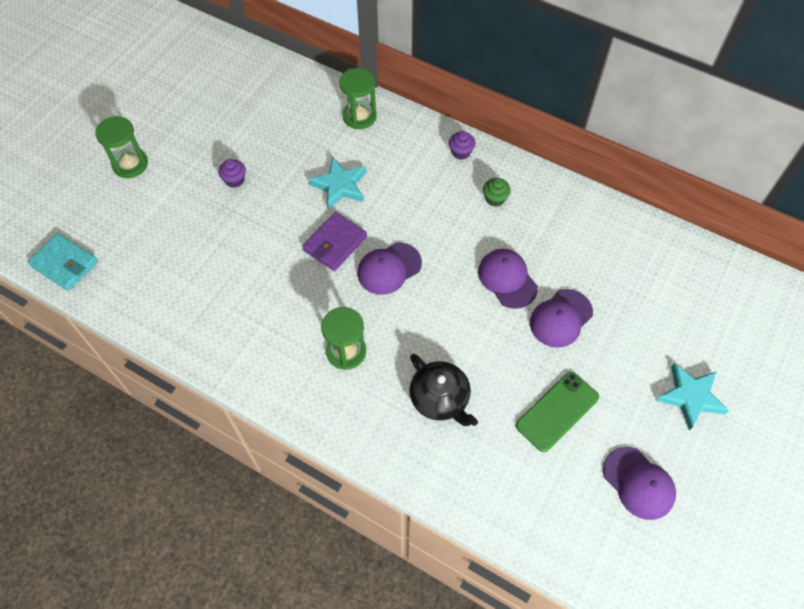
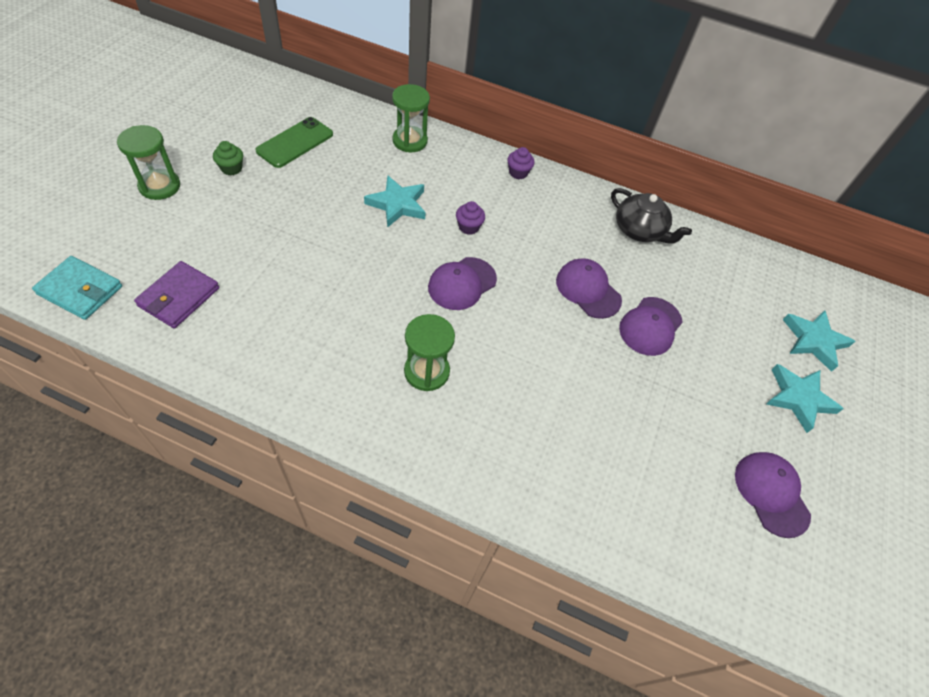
camera: 15 degrees left, 5 degrees down
purple cupcake [218,159,246,188] -> purple cupcake moved to [456,201,485,235]
purple wallet [302,212,367,271] -> purple wallet moved to [134,261,219,328]
black teapot [409,354,478,426] -> black teapot moved to [611,188,692,244]
green cupcake [483,178,511,207] -> green cupcake moved to [213,141,243,175]
green phone [516,372,599,452] -> green phone moved to [255,117,333,168]
purple cap [603,447,676,520] -> purple cap turned 150 degrees counterclockwise [735,452,811,538]
none -> turquoise star [783,310,856,372]

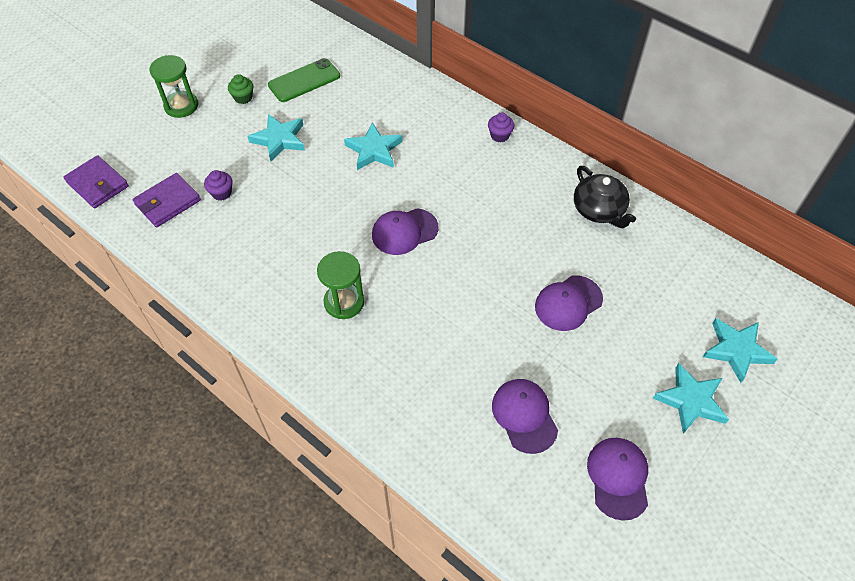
camera: 25 degrees right, 0 degrees up
turquoise wallet [32,256,122,320] -> purple wallet [64,155,129,208]
green hourglass [392,84,430,152] -> none
purple cupcake [456,201,485,235] -> purple cupcake moved to [204,170,233,201]
purple cap [556,258,622,319] -> purple cap moved to [492,379,558,454]
none -> turquoise star [247,114,305,161]

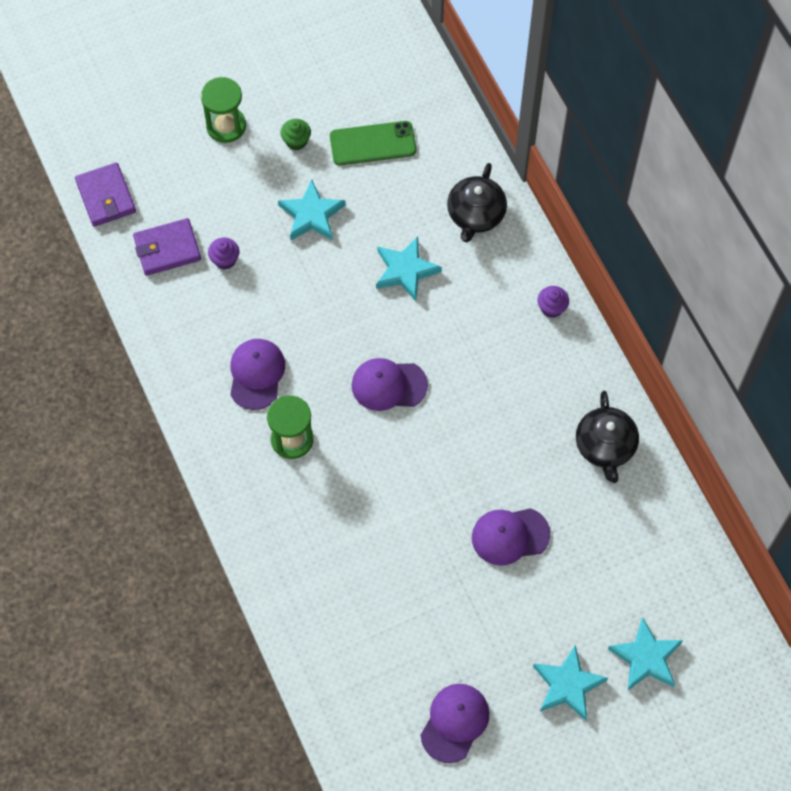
camera: 25 degrees right, 10 degrees up
purple cap [492,379,558,454] -> purple cap moved to [230,339,285,410]
none -> black teapot [447,163,507,242]

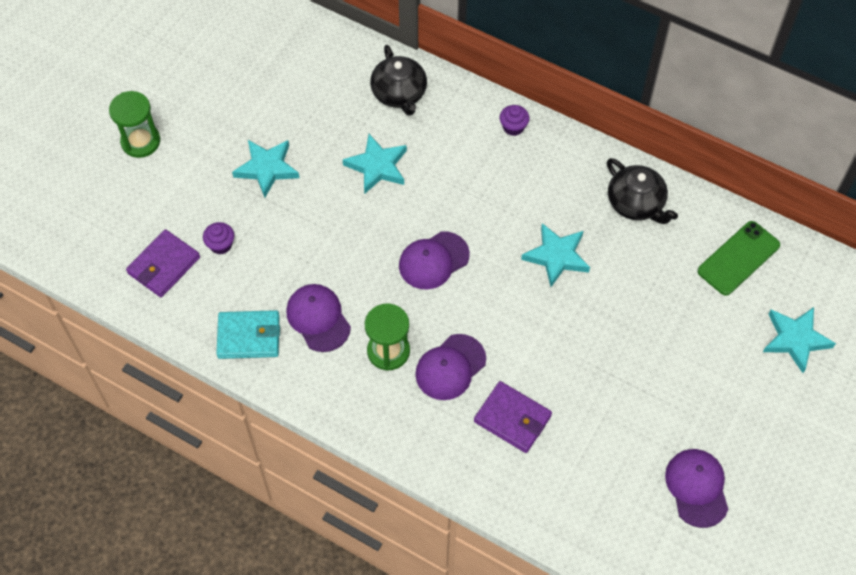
camera: 35 degrees left, 5 degrees down
purple wallet [75,162,136,227] -> purple wallet moved to [474,381,552,453]
green cupcake [281,119,311,150] -> none
green phone [330,121,416,165] -> green phone moved to [697,221,780,296]
purple cap [472,508,550,566] -> purple cap moved to [415,334,486,400]
turquoise star [533,645,608,720] -> turquoise star moved to [521,223,590,287]
none -> turquoise wallet [216,310,280,359]

